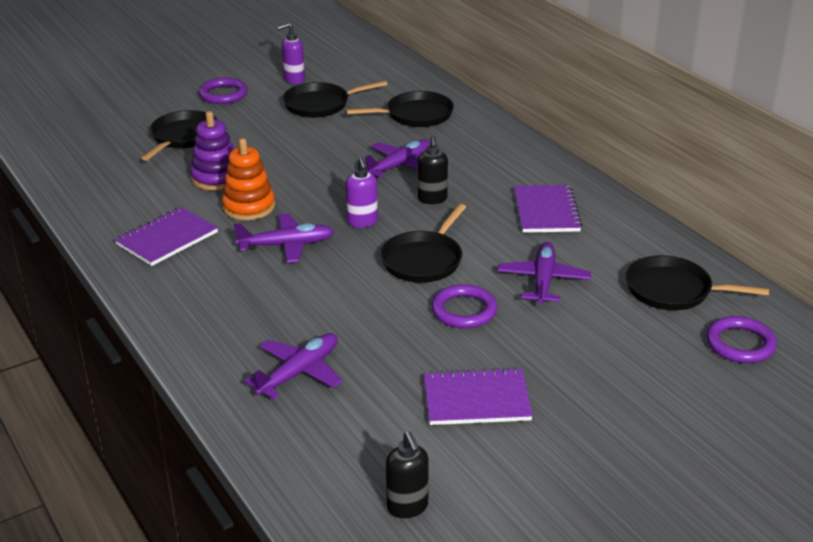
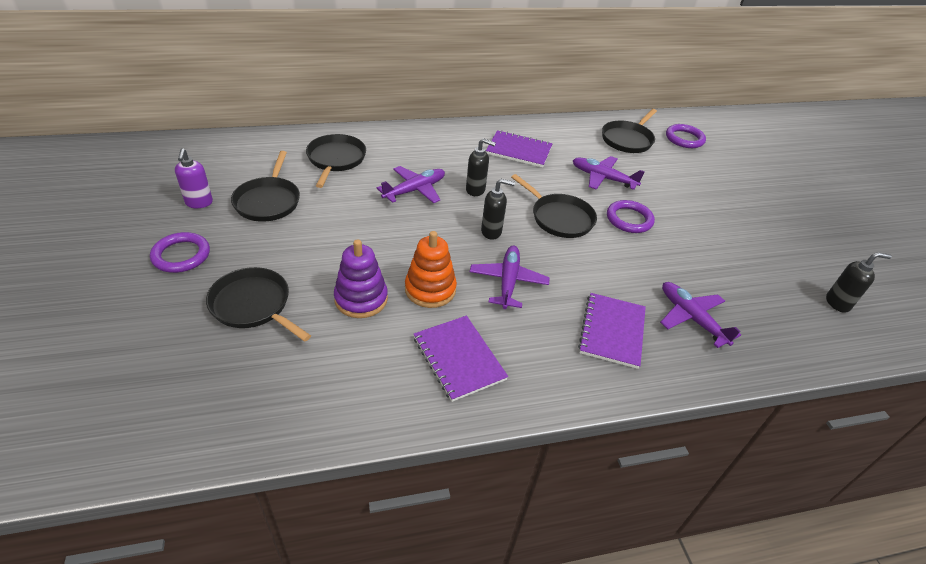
camera: 75 degrees left, 10 degrees up
purple soap dispenser [346,157,378,228] -> black soap dispenser [481,179,515,239]
purple plane [365,139,430,178] -> purple plane turned 75 degrees clockwise [377,166,445,203]
purple notebook [424,367,533,425] -> purple notebook moved to [578,293,646,369]

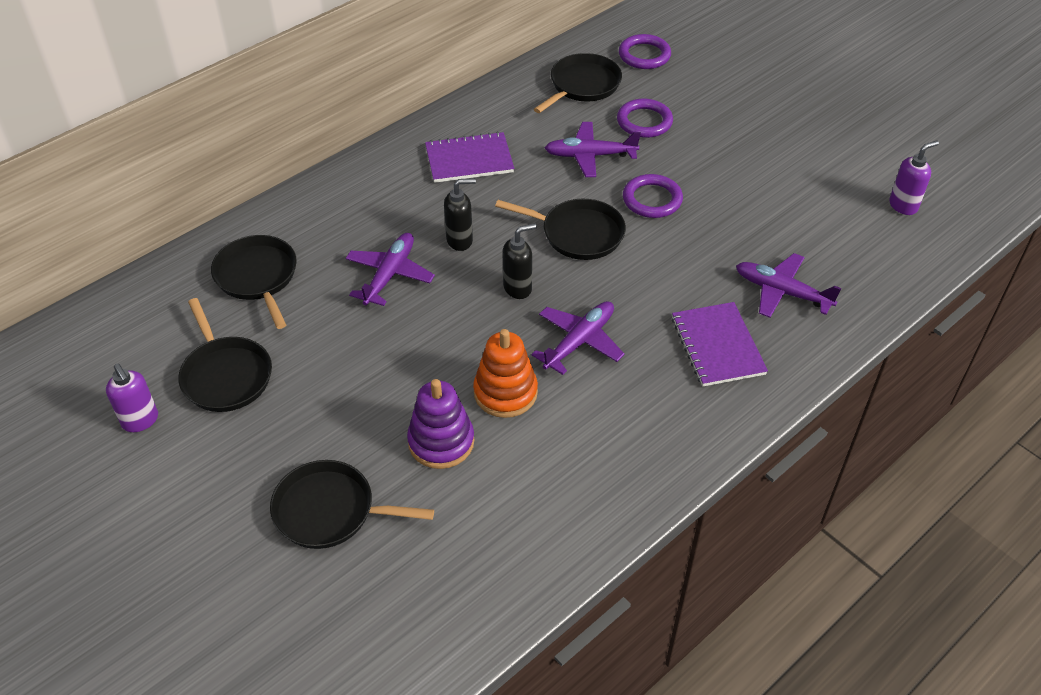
camera: 25 degrees left, 5 degrees up
purple ring [150,232,210,273] -> purple ring moved to [617,99,673,138]
purple notebook [414,316,508,402] -> none
purple plane [470,246,550,309] -> purple plane turned 60 degrees clockwise [531,301,625,375]
black pan [602,109,657,153] -> black pan turned 150 degrees counterclockwise [534,53,622,113]
black soap dispenser [826,252,892,313] -> purple soap dispenser [889,140,939,215]

